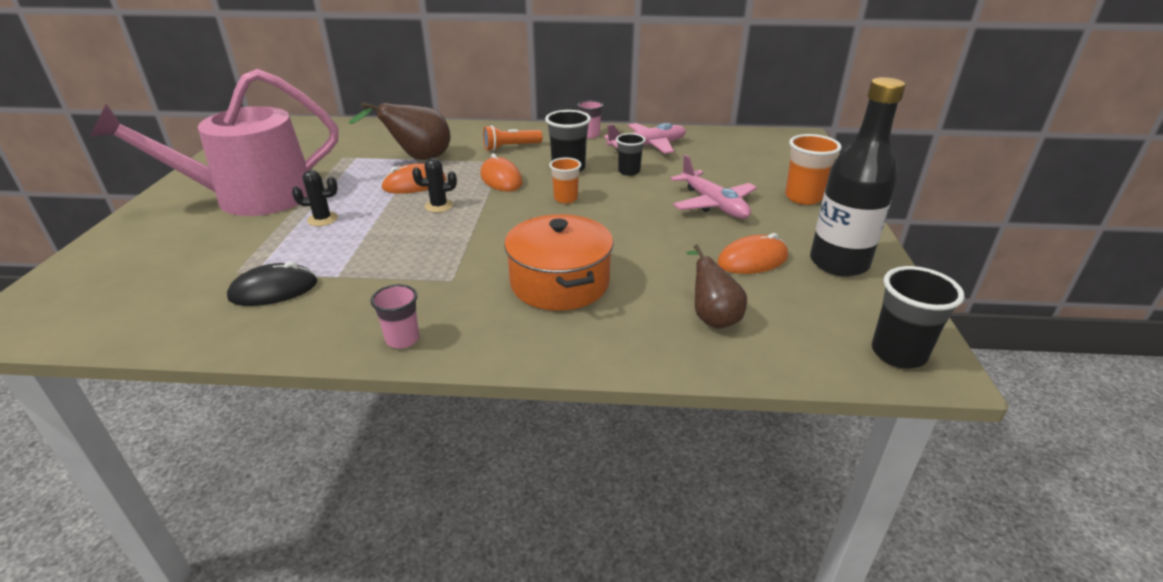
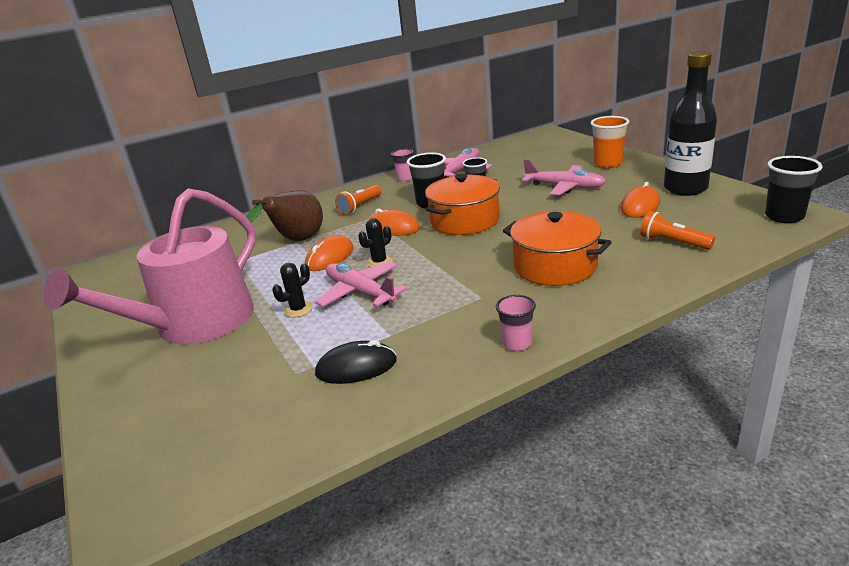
camera: 30 degrees left, 5 degrees down
black mouse [227,262,318,306] -> black mouse turned 45 degrees clockwise [315,340,397,384]
orange cup [549,157,581,204] -> orange pot [425,173,500,235]
brown pear [686,244,747,329] -> orange flashlight [640,211,715,250]
none -> pink plane [315,261,407,307]

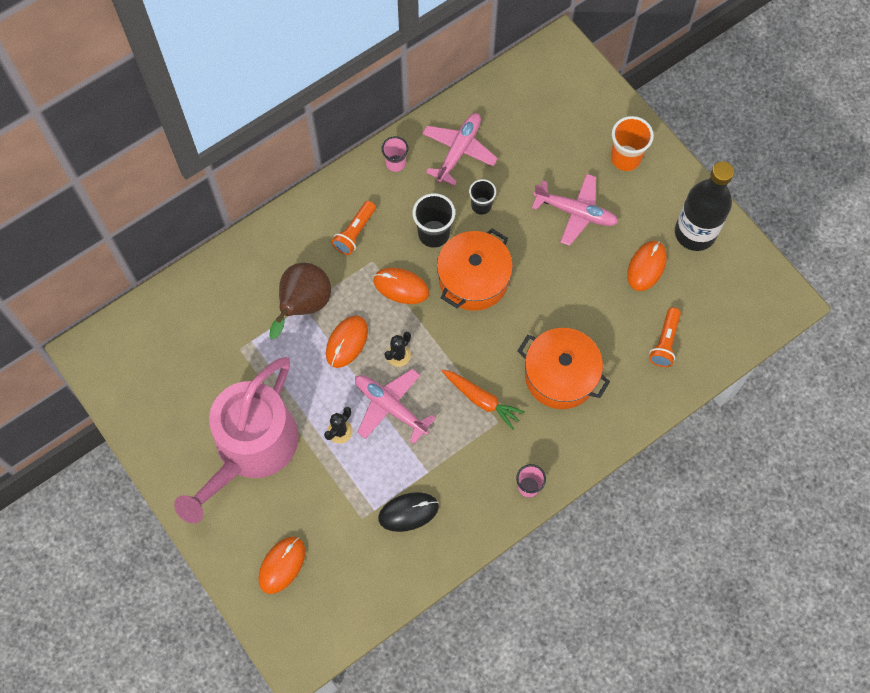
camera: 10 degrees left, 40 degrees up
orange flashlight [640,211,715,250] -> orange flashlight turned 105 degrees counterclockwise [649,307,681,367]
black cup [765,156,823,223] -> none
none -> orange mouse [258,537,305,594]
none -> orange carrot [442,369,525,430]

